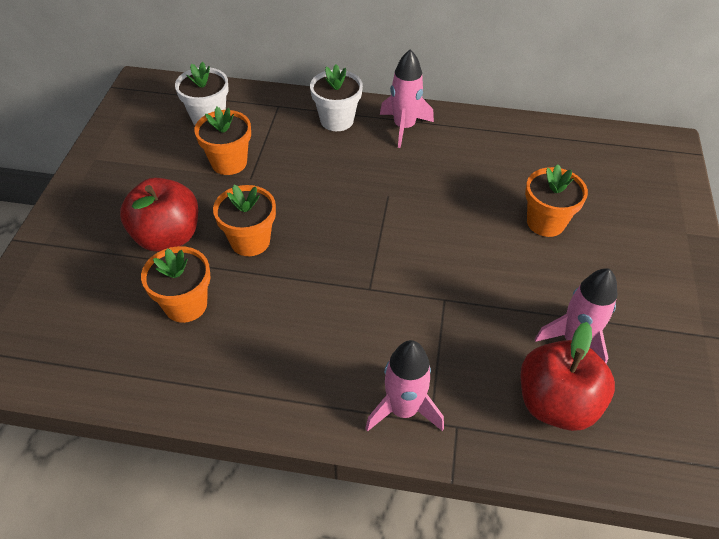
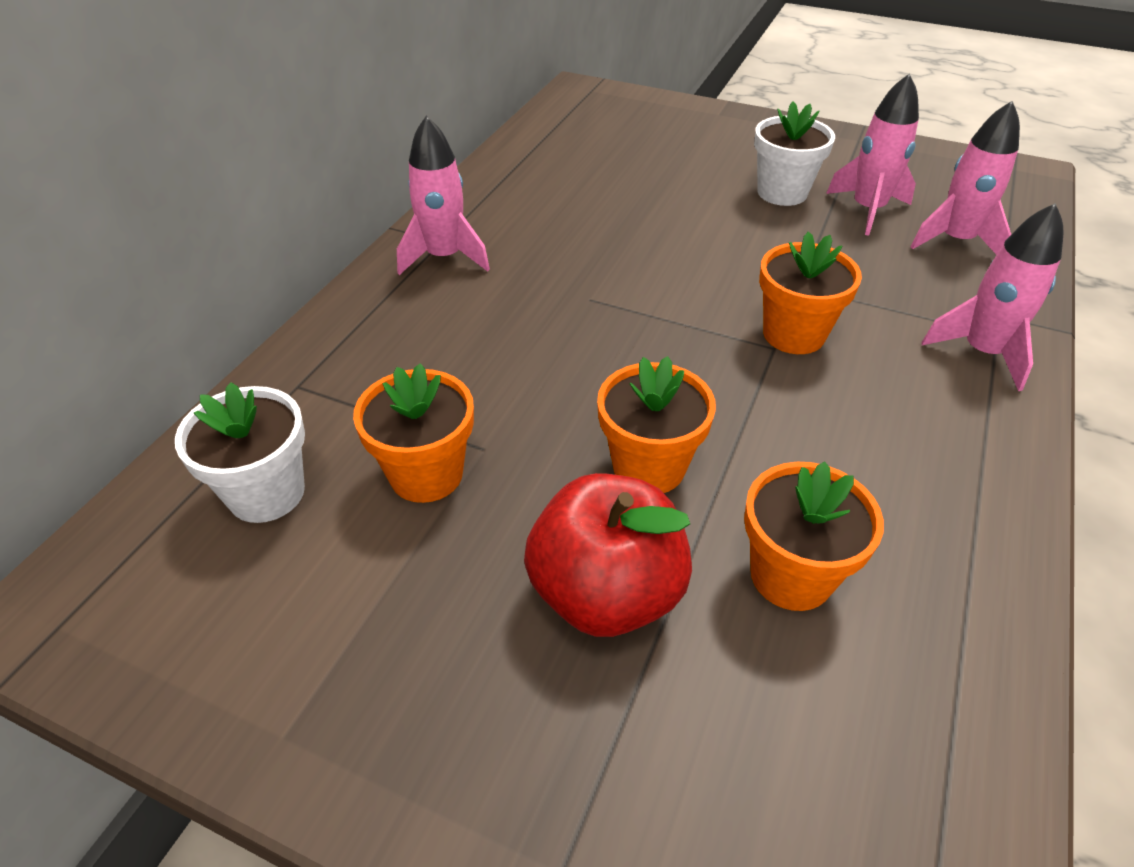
camera: 75 degrees left, 5 degrees down
white flower pot [310,64,363,131] -> white flower pot moved to [754,102,835,206]
red apple [520,322,615,431] -> pink rocket [911,101,1020,255]
orange flower pot [525,164,588,237] -> orange flower pot moved to [759,231,862,354]

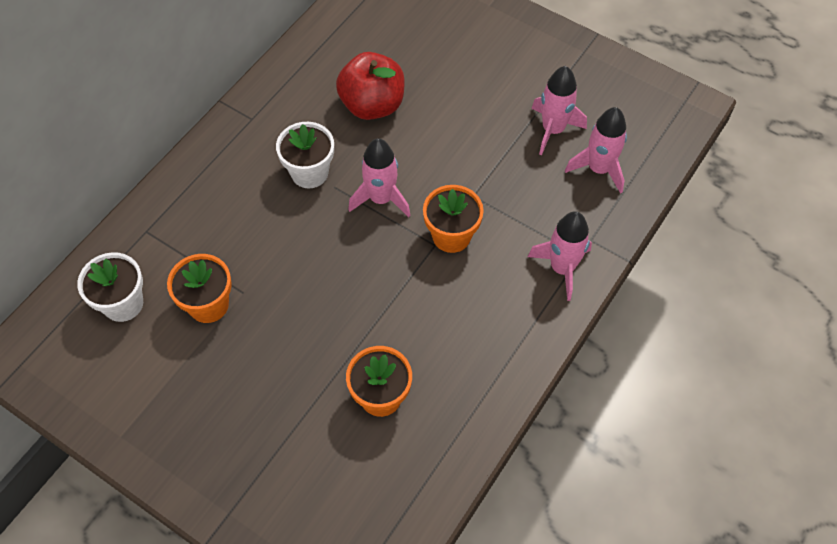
camera: 10 degrees right, 15 degrees up
pink rocket [397,116,490,275] -> pink rocket moved to [348,138,411,217]
red apple [524,473,692,637] -> red apple moved to [336,52,405,120]
orange flower pot [597,356,716,493] -> none
white flower pot [754,102,835,206] -> white flower pot moved to [276,122,334,188]

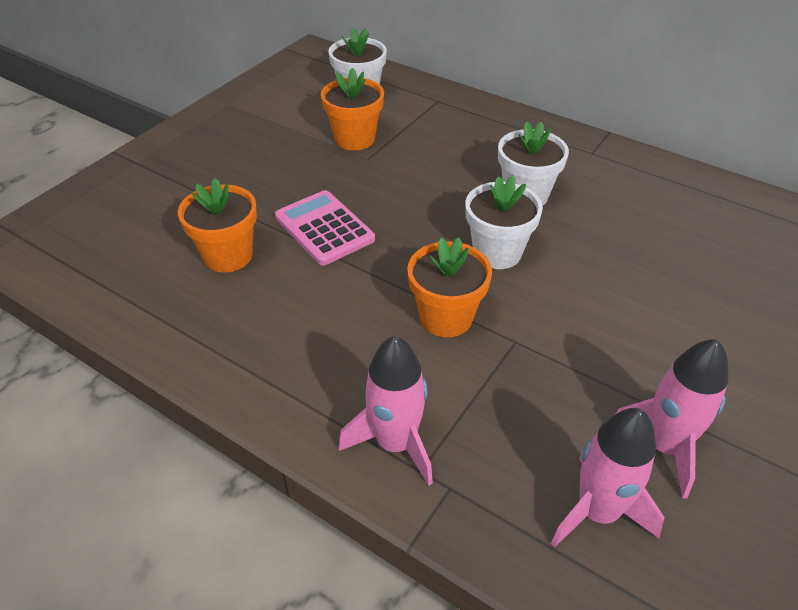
camera: 90 degrees right, 15 degrees down
red apple [336,52,405,120] -> none
pink rocket [348,138,411,217] -> white flower pot [465,176,543,269]
none -> pink calculator [275,190,375,266]

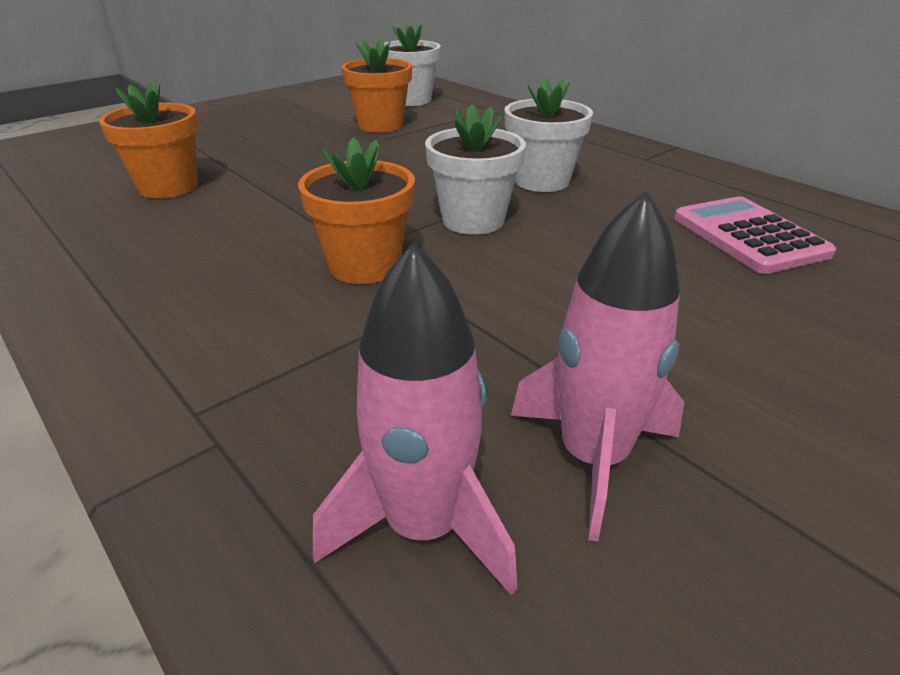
camera: 15 degrees right, 10 degrees down
pink calculator [275,190,375,266] -> pink calculator moved to [674,196,836,274]
pink rocket [339,336,433,486] -> none

